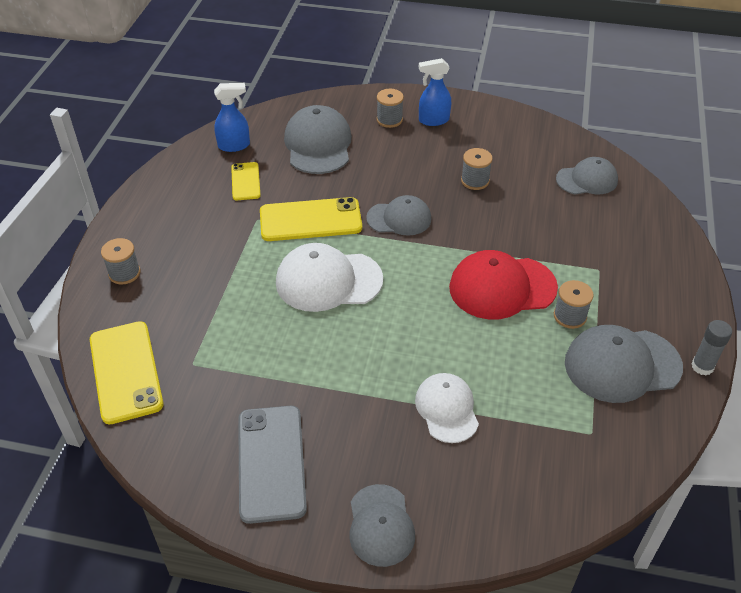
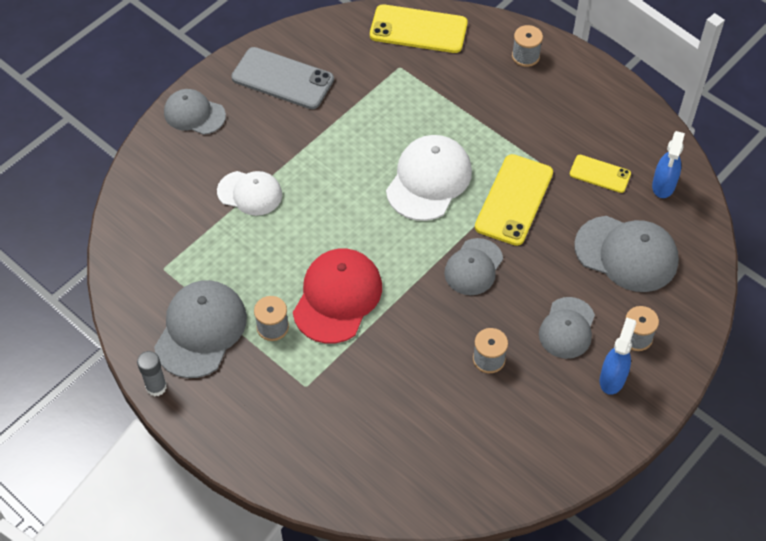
camera: 120 degrees right, 10 degrees up
grey cap [556,157,618,195] -> grey cap moved to [539,297,595,359]

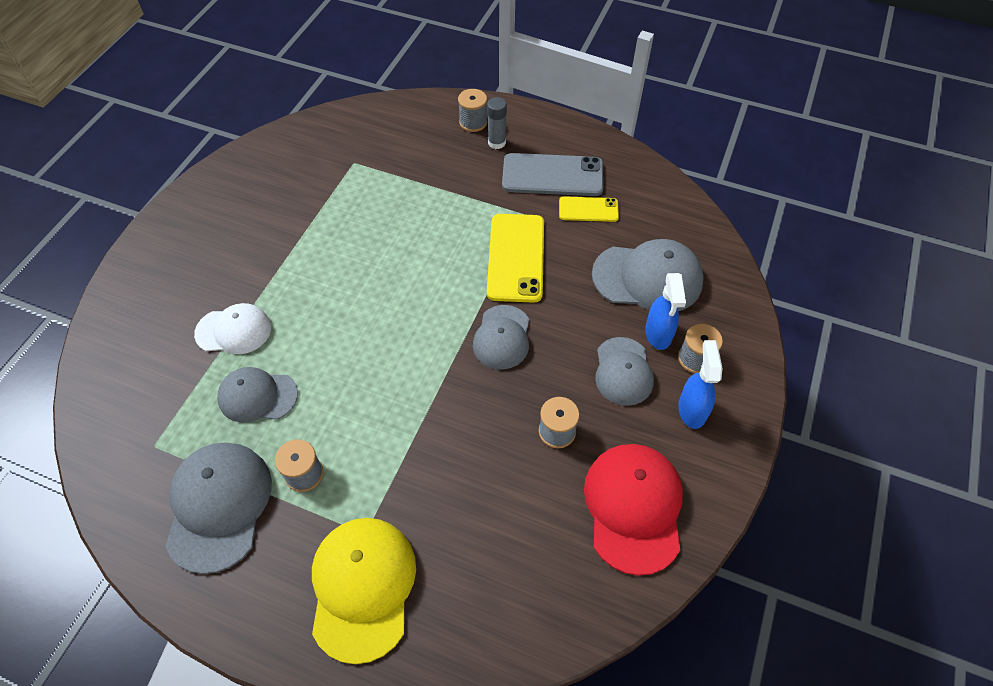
camera: 20 degrees left, 0 degrees up
grey glue stick [137,351,167,397] -> grey glue stick moved to [487,97,507,149]
grey cap [164,89,226,135] -> grey cap moved to [217,367,298,423]
grey phone [231,47,334,109] -> grey phone moved to [502,153,604,196]
red cap [293,249,382,344] -> red cap moved to [584,444,683,576]
yellow phone [370,4,468,53] -> none
white cap [386,135,472,221] -> none
blue spray bottle [652,131,685,198] -> blue spray bottle moved to [645,273,686,350]
none -> yellow cap [312,518,416,664]

